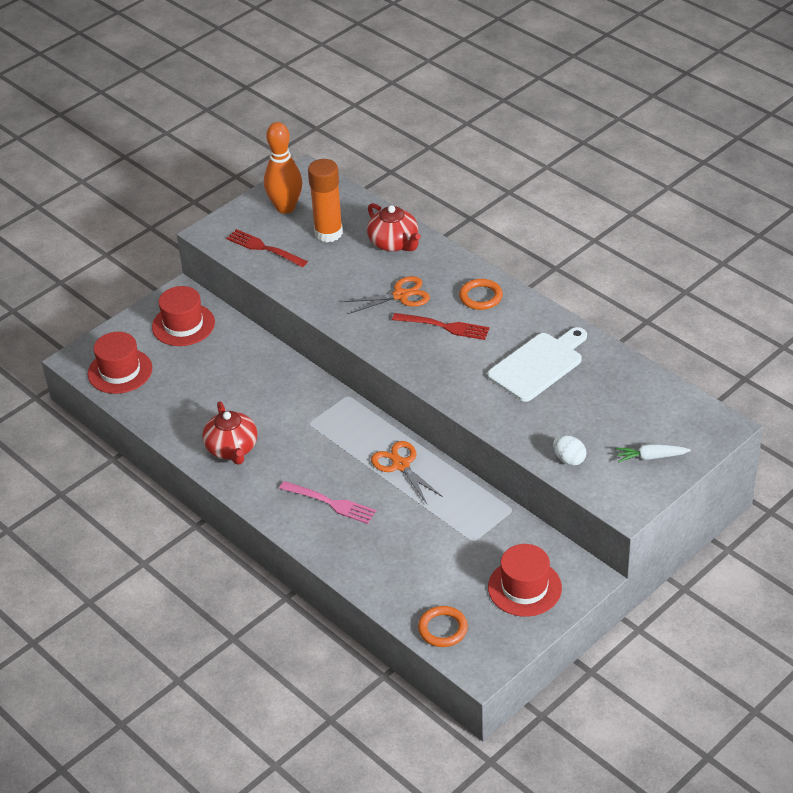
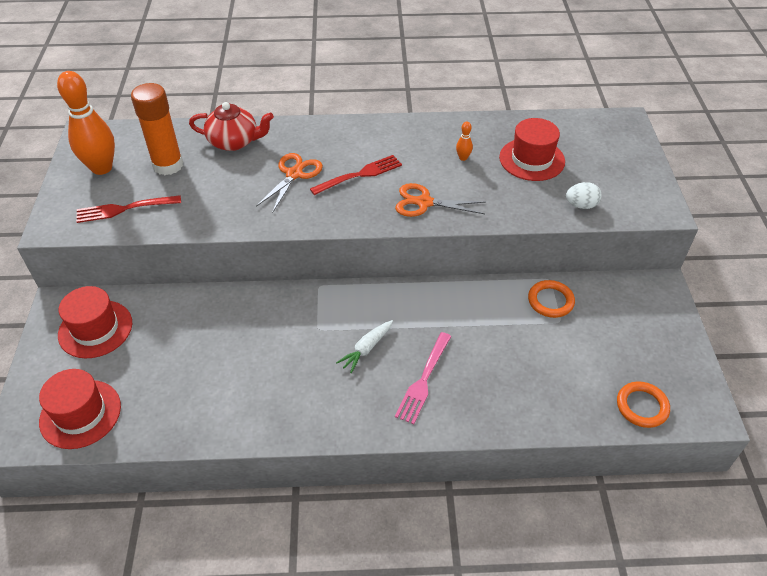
camera: 50 degrees left, 5 degrees up
red teapot [202,401,257,465] -> none
pink fork [279,481,376,524] -> pink fork turned 135 degrees clockwise [395,332,452,424]
orange scissors [371,441,443,504] -> orange scissors moved to [395,183,486,217]
orange ring [459,279,503,310] -> orange ring moved to [528,280,575,318]
white cutting board [487,327,587,402] -> orange bowling pin [456,121,473,161]
red hat [488,544,562,617] -> red hat moved to [499,118,565,181]
white carrot [615,444,691,462] -> white carrot moved to [336,320,393,373]

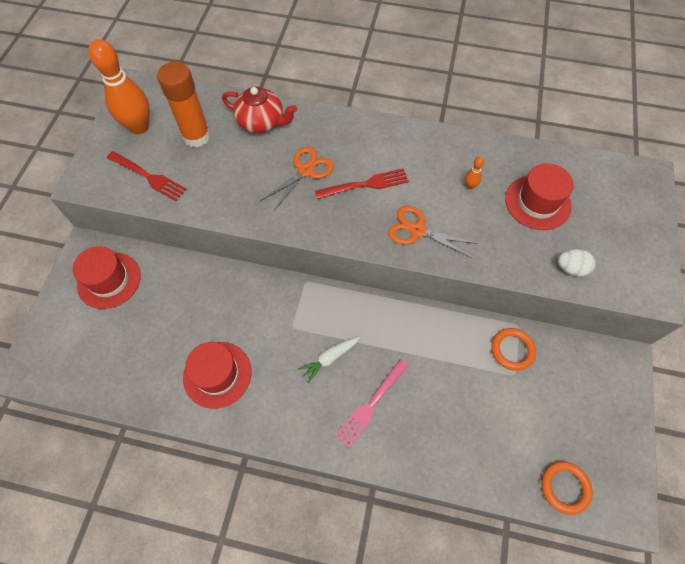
camera: 15 degrees right, 15 degrees up
red hat [39,369,121,449] -> red hat moved to [183,342,252,409]
red fork [76,195,181,223] -> red fork turned 150 degrees counterclockwise [107,151,187,201]

